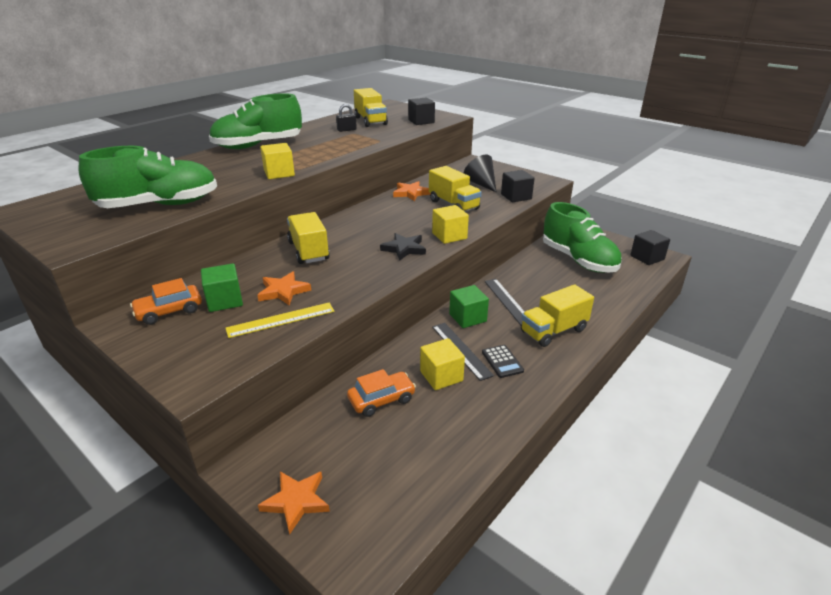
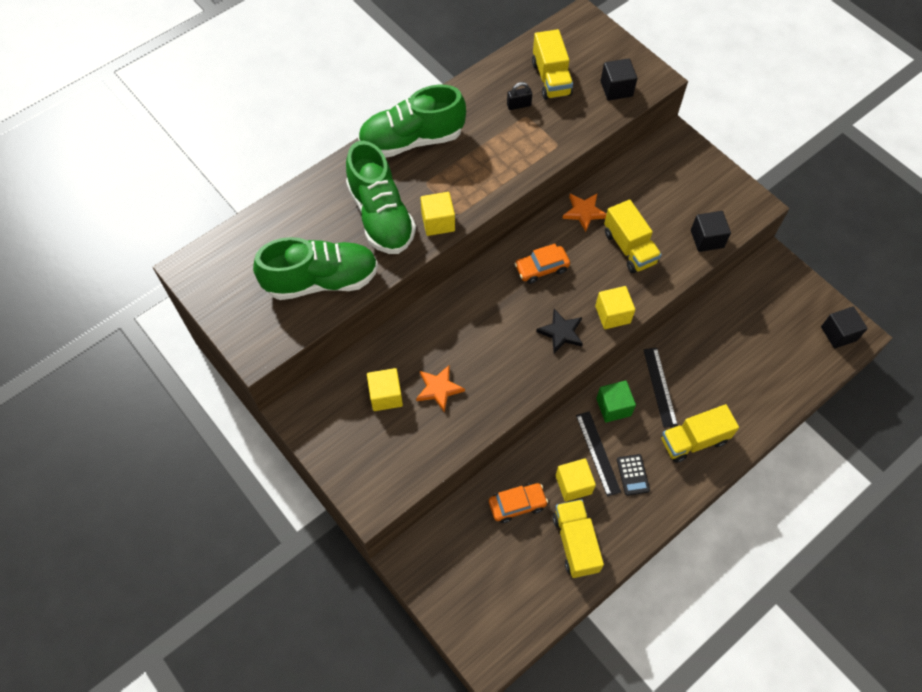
camera: 10 degrees right, 30 degrees up
orange car [130,278,202,325] -> orange car moved to [514,244,570,284]
green cube [201,263,243,312] -> yellow cube [367,368,403,411]
yellow ruler [225,303,335,338] -> none
orange star [258,471,330,535] -> none
yellow truck [287,212,330,264] -> yellow truck moved to [553,499,604,578]
black cone [464,155,496,192] -> none
green shoe [543,202,622,273] -> green shoe moved to [346,141,416,254]

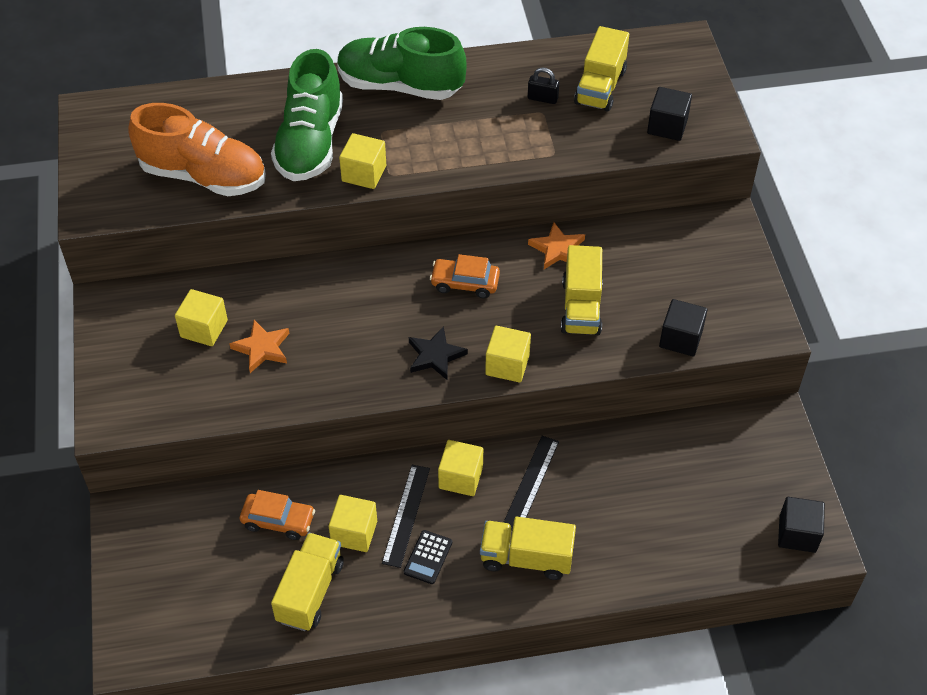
camera: 30 degrees right, 10 degrees down
green shoe [253,237,378,300] -> orange shoe [128,103,266,196]
green cube [596,381,636,423] -> yellow cube [438,440,483,496]

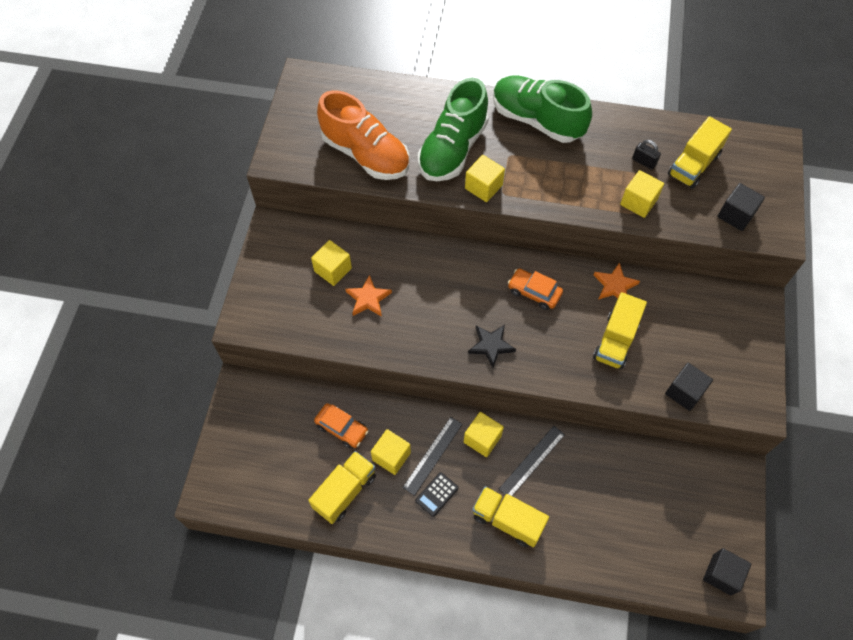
camera: 20 degrees right, 10 degrees up
yellow cube [485,326,531,383] -> yellow cube moved to [620,170,664,218]

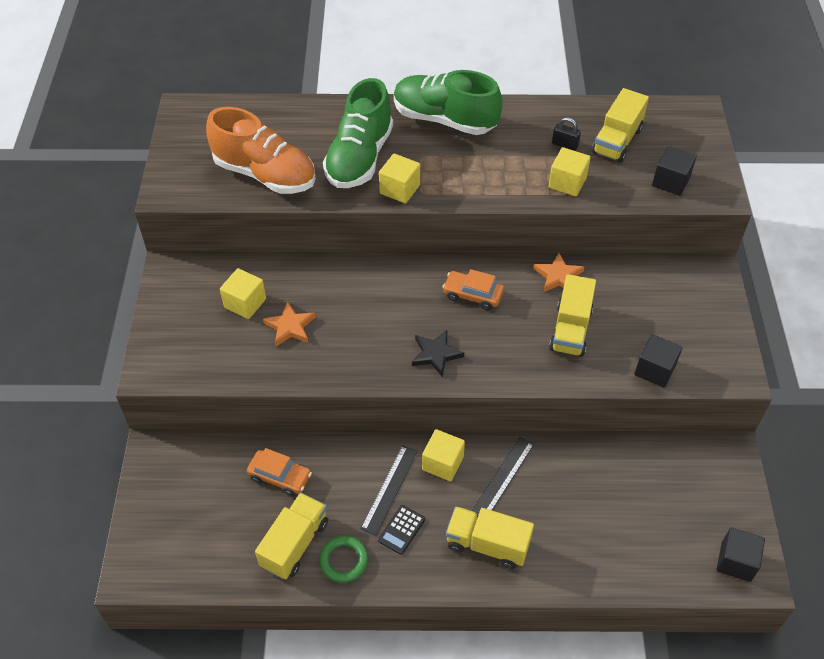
camera: 10 degrees left, 10 degrees down
yellow cube [371,429,411,475] -> none
none -> green ring [319,535,368,583]

